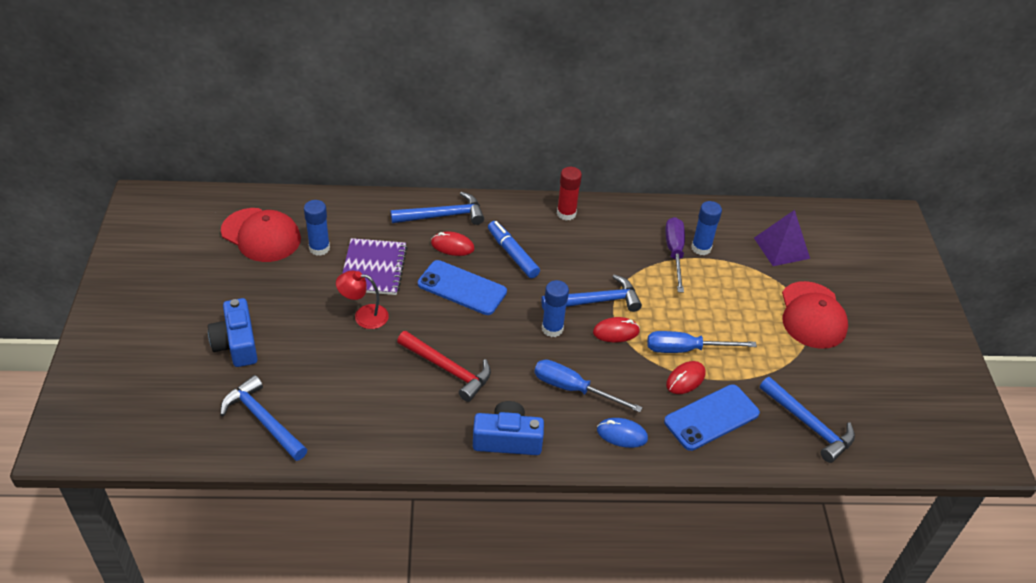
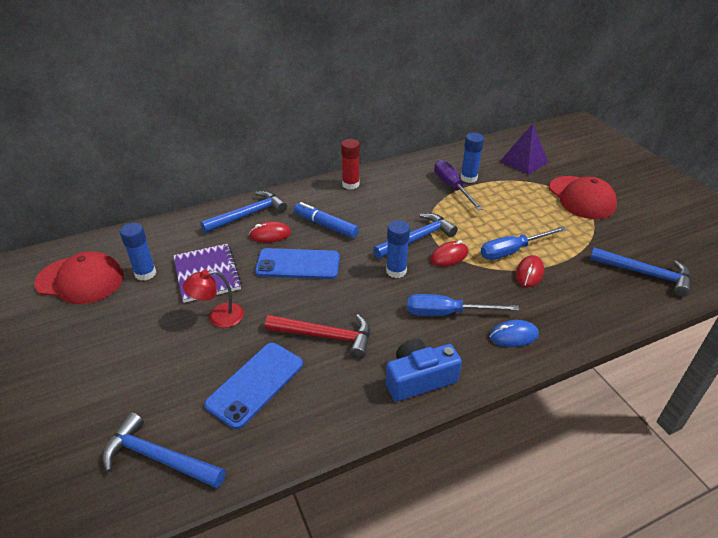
camera: 20 degrees left, 5 degrees down
blue camera [208,298,258,367] -> none
blue phone [664,384,760,451] -> blue phone moved to [204,343,303,429]

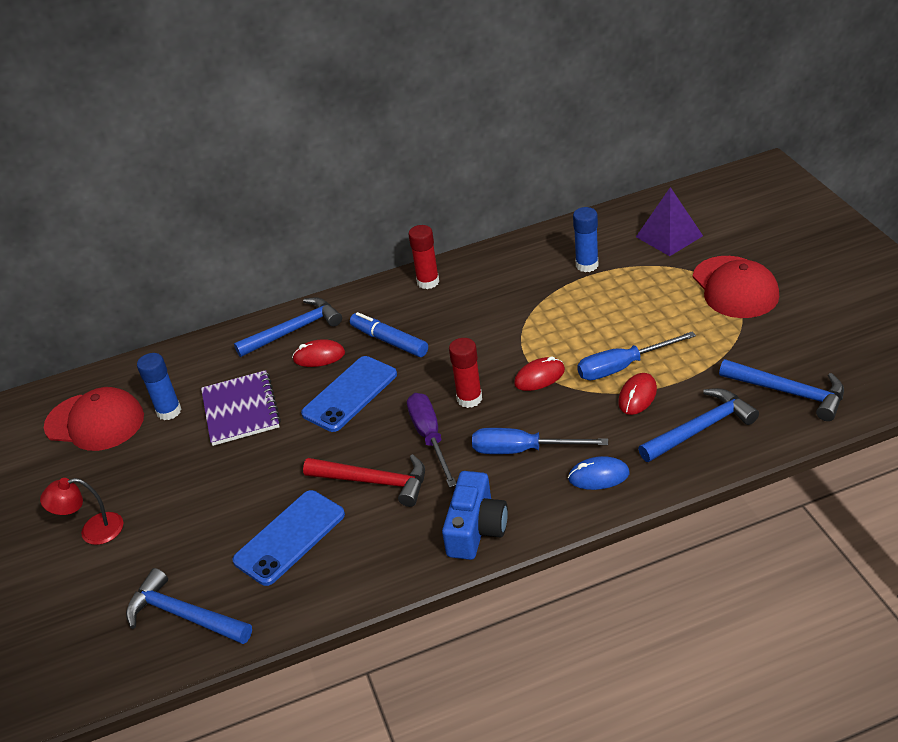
camera: 10 degrees right, 0 degrees up
red lamp [183,270,244,328] -> red lamp moved to [40,478,123,545]
blue phone [255,248,340,279] -> blue phone turned 60 degrees counterclockwise [301,356,397,432]
blue hammer [373,213,458,259] -> blue hammer moved to [638,388,759,462]
blue glue stick [386,220,410,278] -> red glue stick [449,338,482,408]
blue camera [386,339,462,401] -> blue camera turned 120 degrees clockwise [442,471,508,560]
purple screwdriver [434,160,483,211] -> purple screwdriver moved to [407,393,456,488]

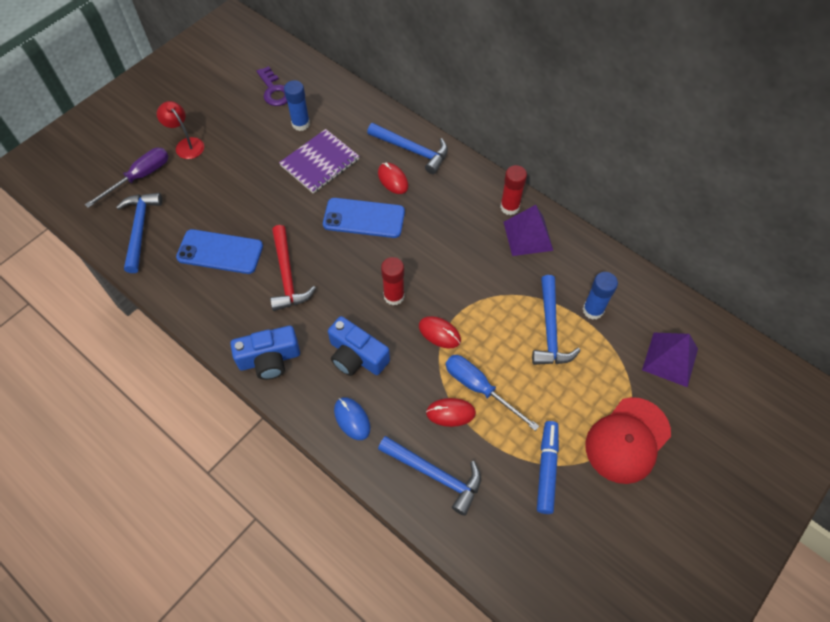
camera: 55 degrees right, 20 degrees up
red cap [44,387,144,451] -> purple key [257,66,287,106]
blue marker [350,312,428,357] -> blue marker moved to [537,421,559,514]
purple screwdriver [407,393,456,488] -> purple screwdriver moved to [85,148,169,208]
blue screwdriver [472,428,608,454] -> blue camera [328,316,390,376]
blue hammer [719,359,844,421] -> blue hammer moved to [532,275,581,365]
none -> purple pyramid [504,205,553,256]

